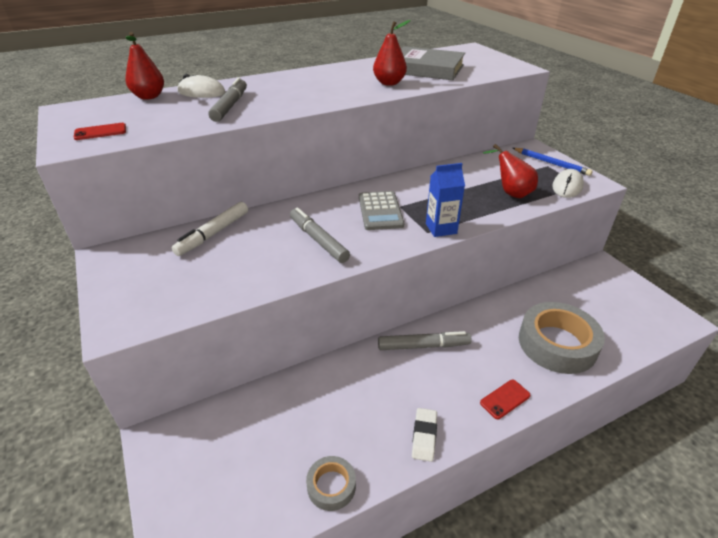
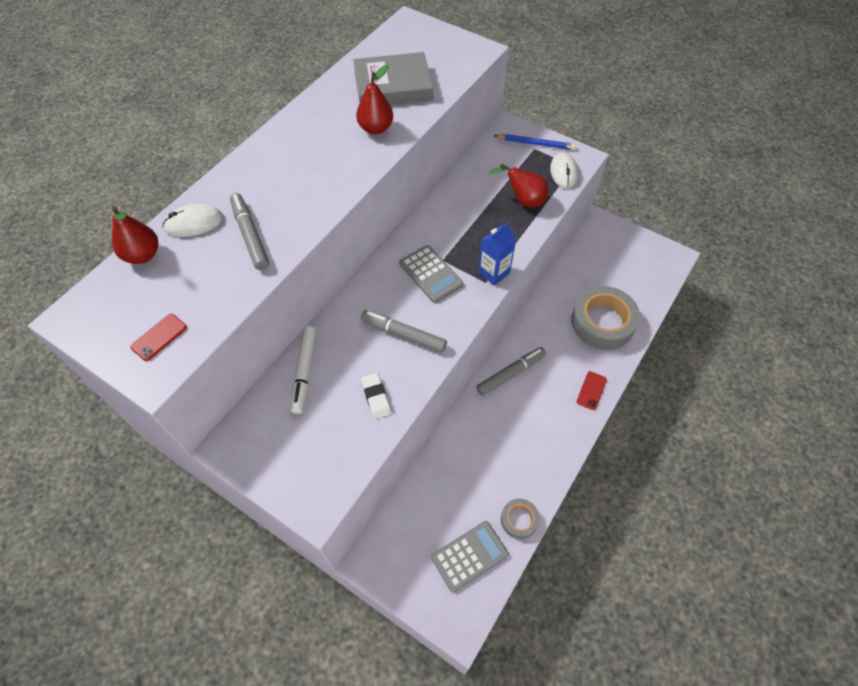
camera: 30 degrees left, 20 degrees up
white eraser [412,408,437,462] -> white eraser moved to [361,373,391,419]
none -> grey calculator [431,521,509,593]

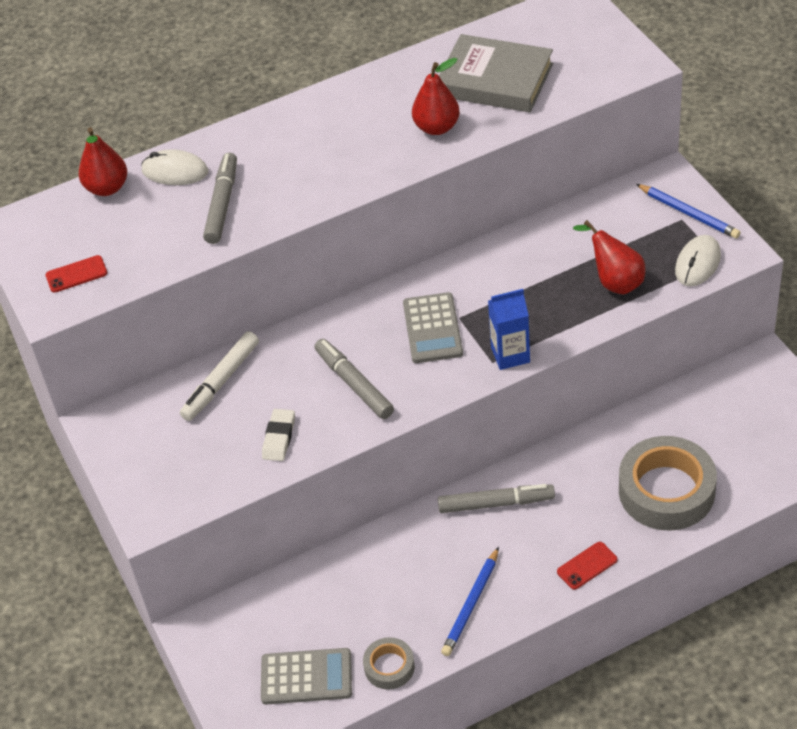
camera: 35 degrees right, 10 degrees down
none -> blue pencil [441,547,499,656]

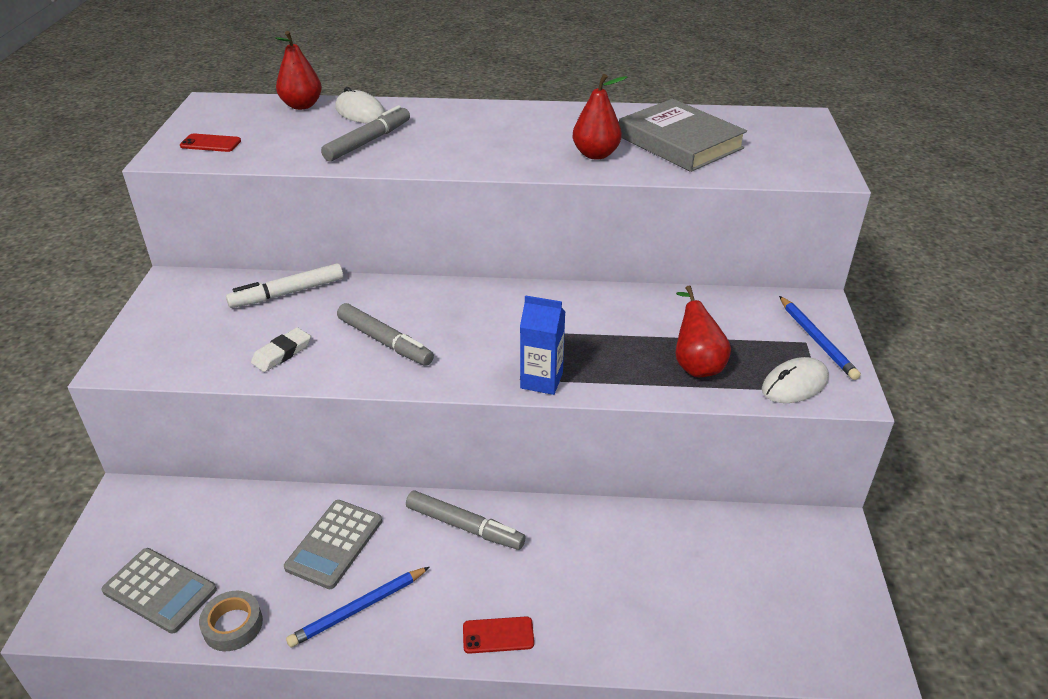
camera: 25 degrees right, 10 degrees down
grey marker [314,339,394,419] -> grey marker turned 135 degrees clockwise [337,303,434,366]
grey calculator [403,292,463,363] -> grey calculator moved to [284,500,382,589]
grey tape [619,436,717,531] -> none

